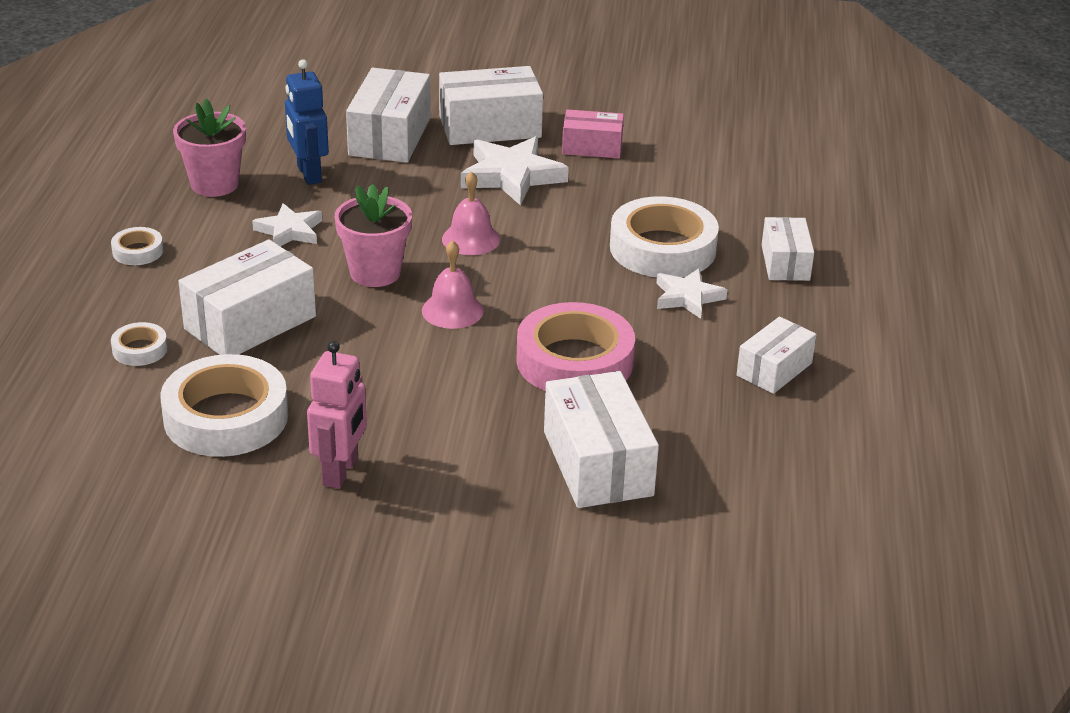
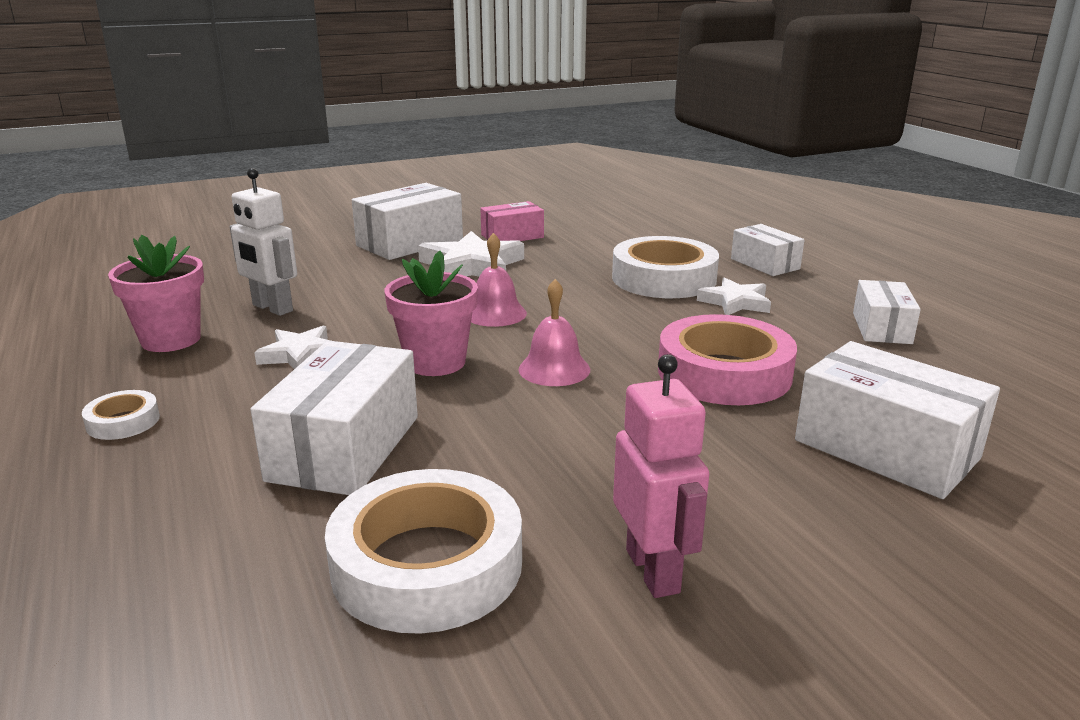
camera: 30 degrees left, 10 degrees down
white tape [111,322,168,366] -> none
blue robot [285,59,329,185] -> white robot [230,168,297,316]
white box [346,68,431,163] -> none

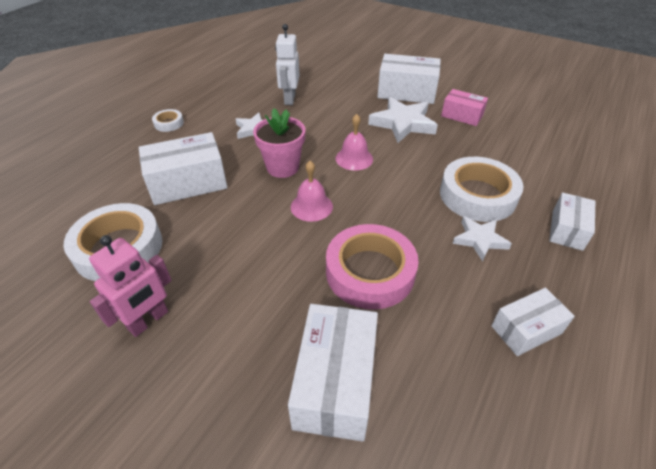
camera: 55 degrees right, 20 degrees up
pink flower pot [108,235,204,352] -> none

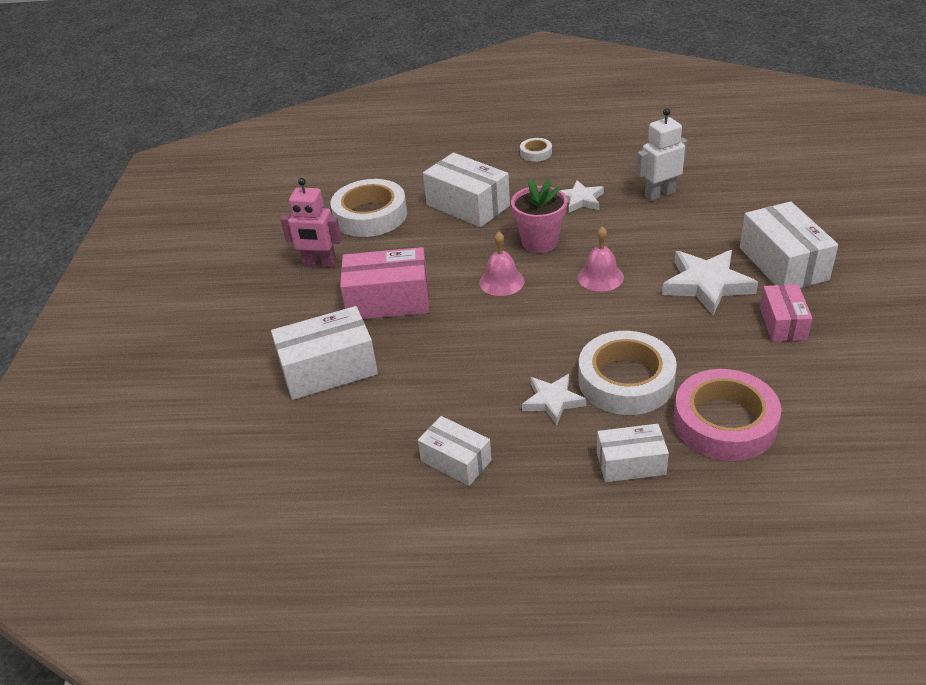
camera: 65 degrees right, 5 degrees down
pink tape [326,224,419,309] -> pink tape moved to [673,369,781,461]
none -> pink box [340,247,429,319]

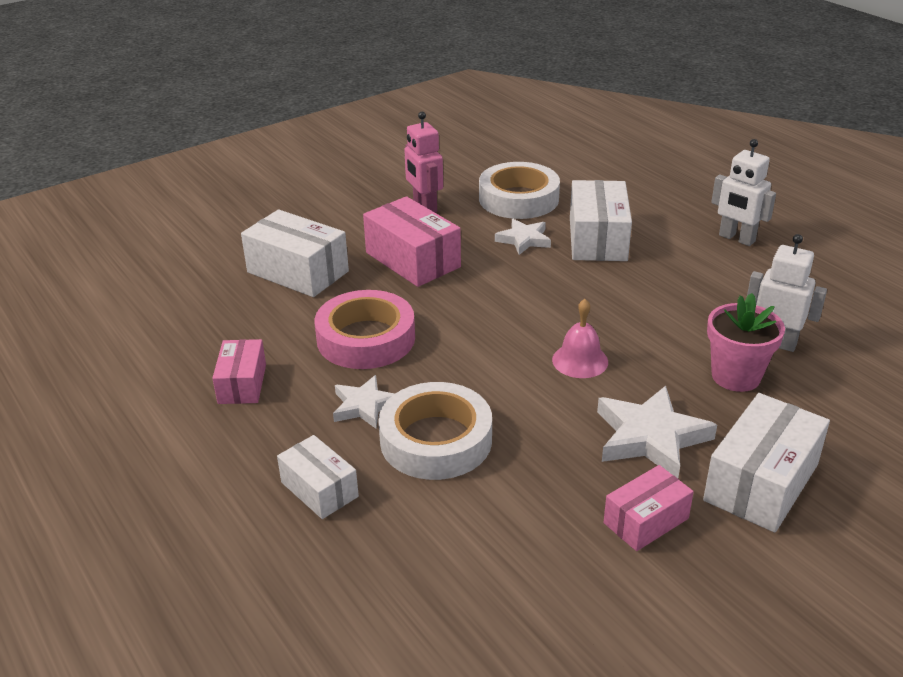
camera: 50 degrees right, 5 degrees down
white box [418,416,492,486] -> pink box [212,339,266,404]
pink bell [479,232,525,296] -> none
pink flower pot [511,178,567,253] -> pink flower pot moved to [707,293,785,392]
white tape [520,138,552,162] -> white robot [711,139,776,246]
white star [560,180,604,213] -> white star moved to [495,219,551,255]
pink tape [673,369,781,461] -> pink tape moved to [315,290,415,369]

